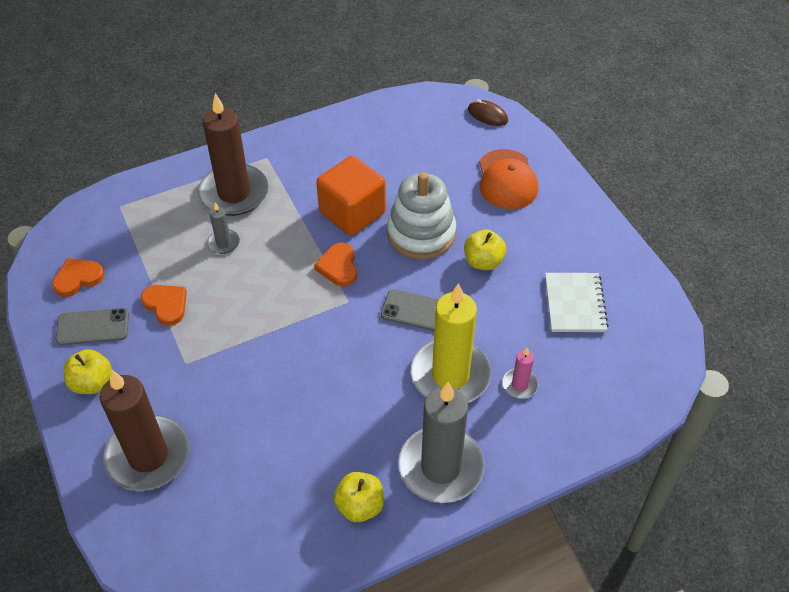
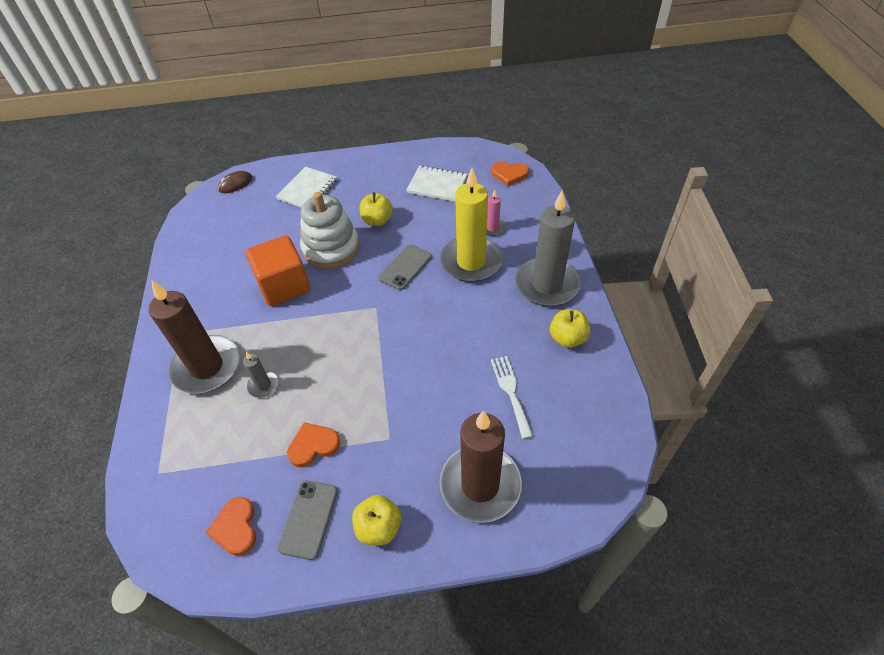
camera: 70 degrees left, 0 degrees up
orange heart [314,243,357,286] -> orange heart moved to [491,162,529,186]
orange cap [479,149,538,209] -> white notebook [276,167,337,207]
none -> white fork [491,356,533,439]

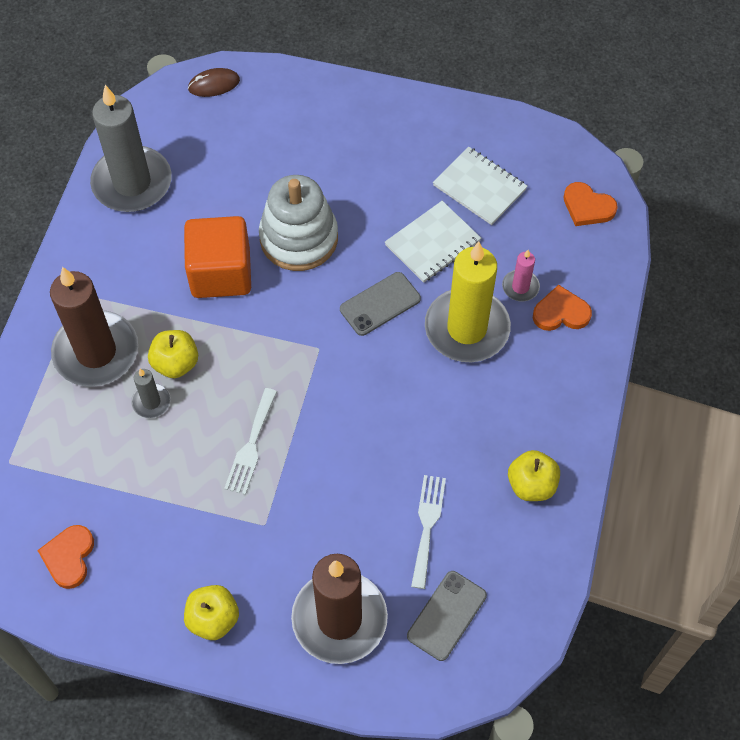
camera: 20 degrees right, 10 degrees up
white notebook [276,167,337,207] -> white notebook moved to [385,201,481,283]
grey phone [278,481,338,560] -> grey phone moved to [407,571,487,661]
orange heart [287,422,340,468] -> orange heart moved to [533,285,592,331]
yellow apple [359,192,393,226] -> yellow apple moved to [148,330,198,378]
grey candle [515,190,581,306] -> grey candle moved to [90,85,172,212]
none -> white fork [224,388,277,495]

